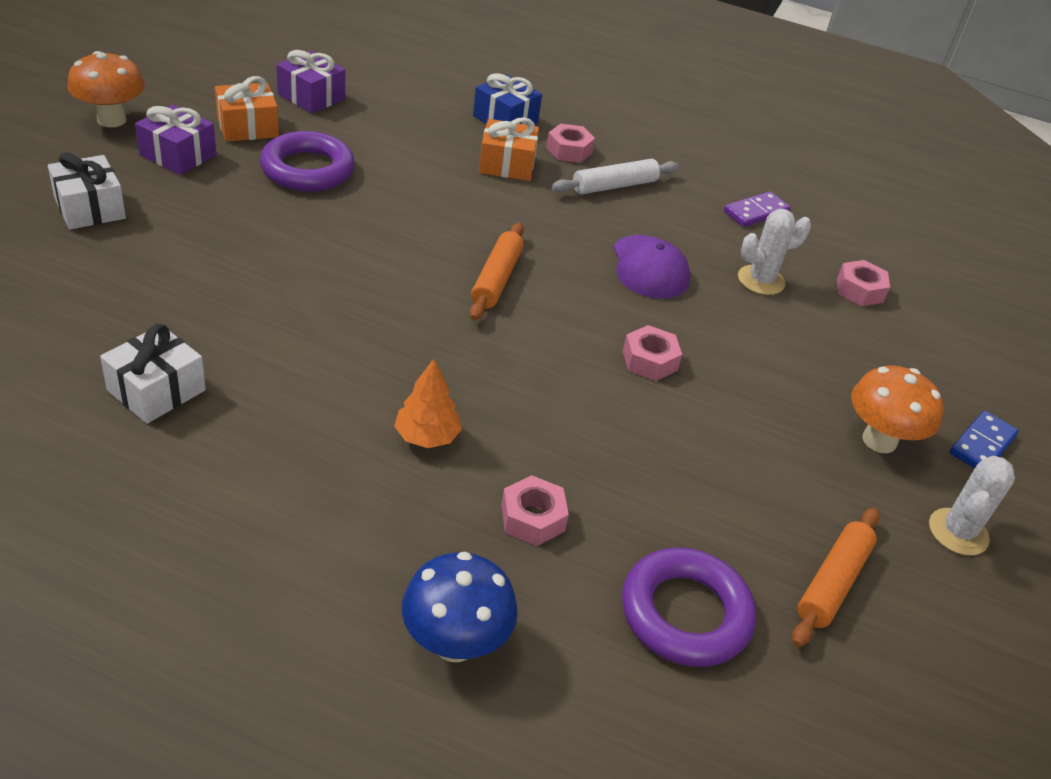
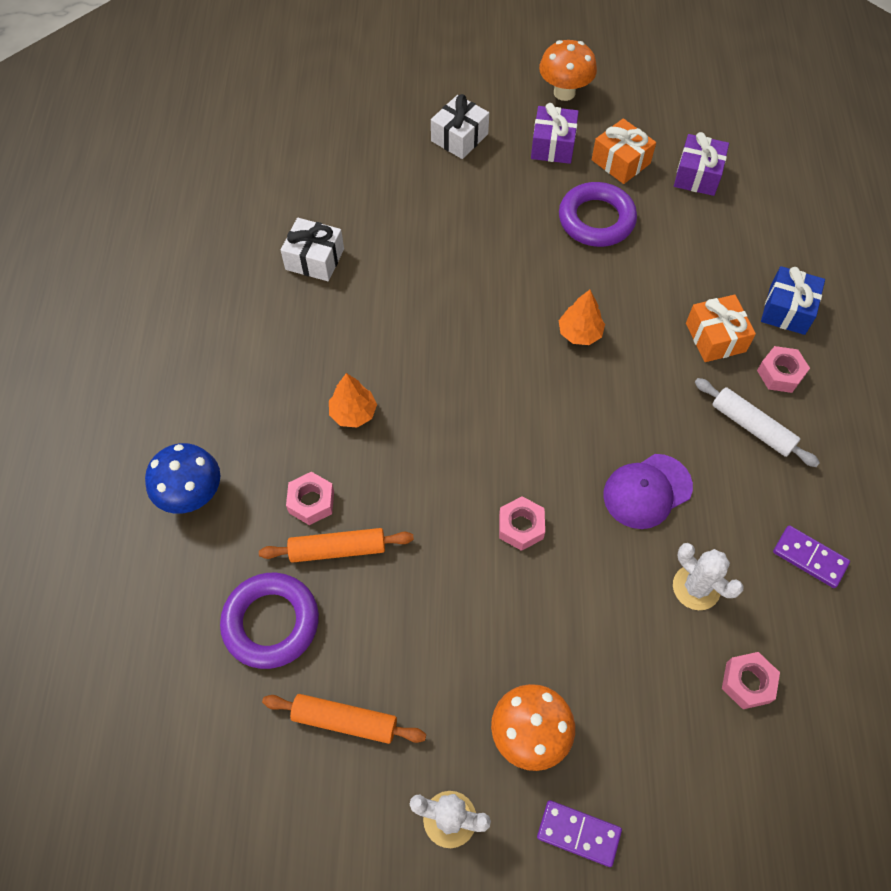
camera: 75 degrees right, 20 degrees up
orange rolling pin [470,223,524,320] -> orange rolling pin moved to [259,528,414,563]
blue domino [950,411,1019,468] -> purple domino [537,800,622,867]
none -> orange tree [559,290,605,345]

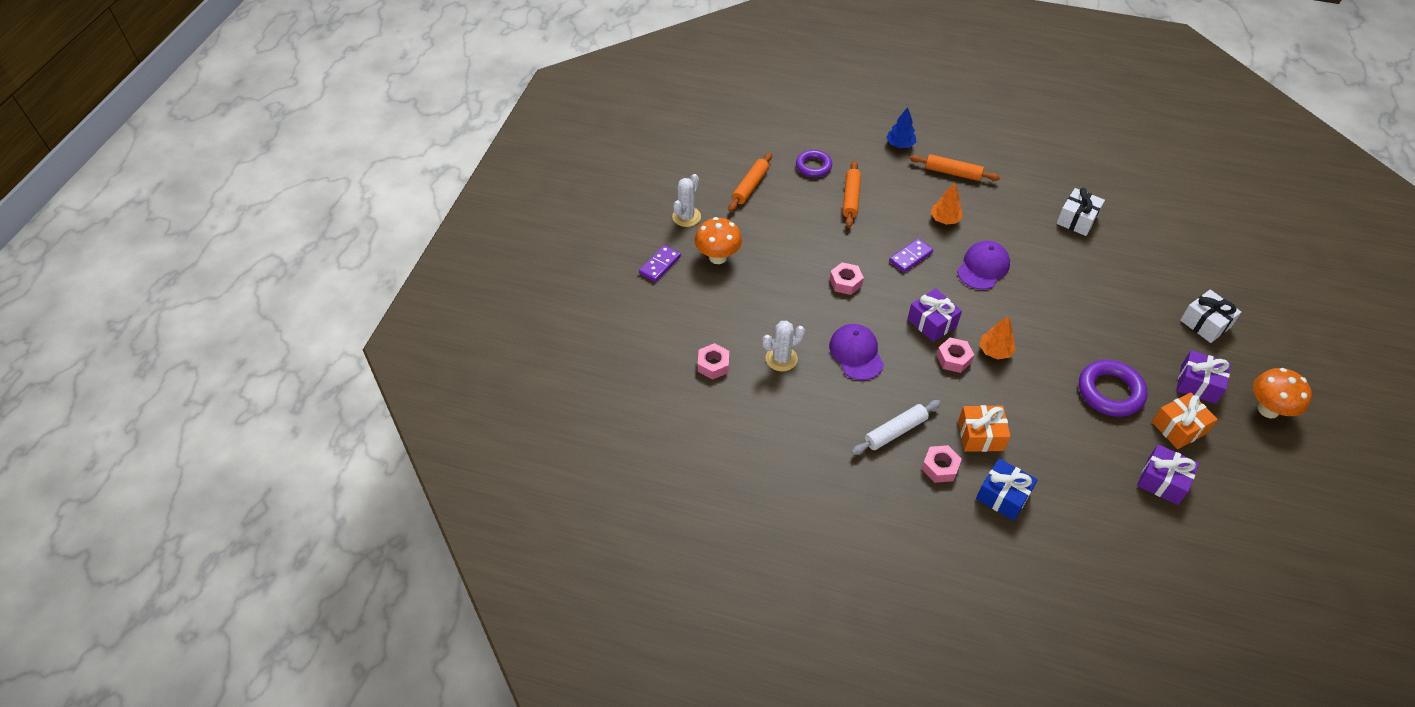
camera: 105 degrees right, 10 degrees down
blue mushroom [145,443,220,514] -> blue tree [886,107,916,148]
purple ring [220,573,319,669] -> purple ring [796,150,832,177], size x0.66
pink nut [286,472,334,525] -> pink nut moved to [936,338,974,373]
purple domino [773,525,850,588] -> purple domino moved to [889,238,933,272]
none -> purple gift [907,288,962,342]
none -> orange rolling pin [910,154,1000,181]
none -> purple cap [957,241,1010,290]

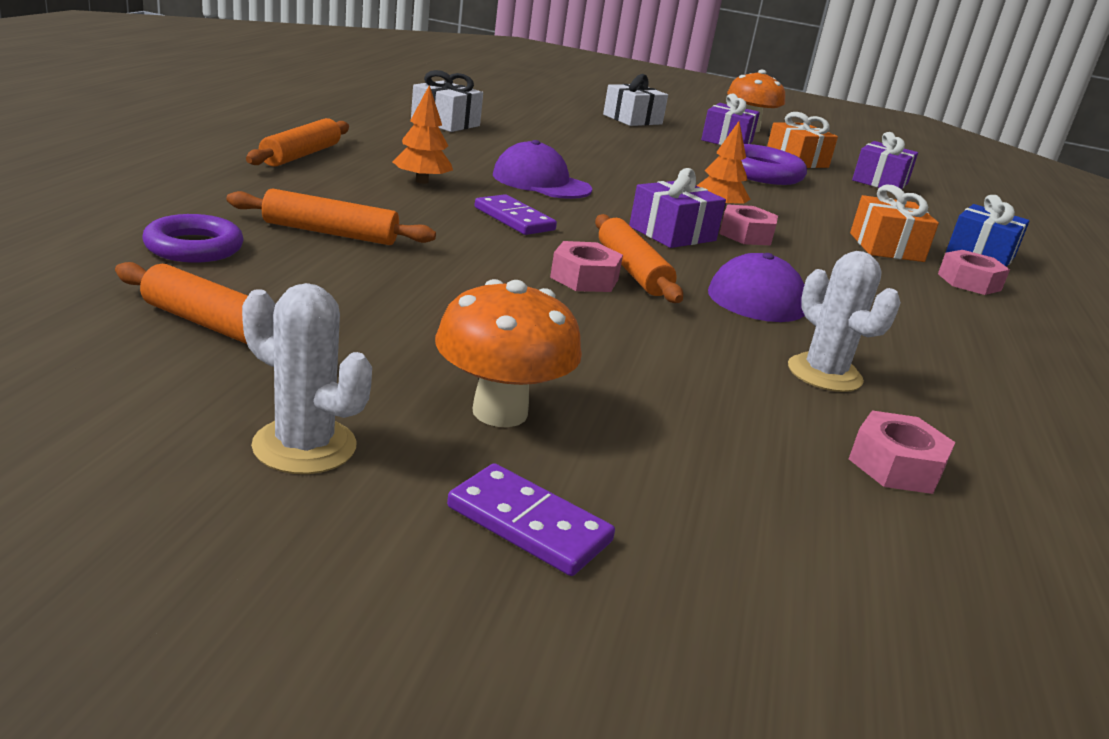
camera: 95 degrees left, 25 degrees down
white rolling pin [851,400,941,455] -> none
blue tree [886,107,916,148] -> none
none -> orange rolling pin [595,214,683,303]

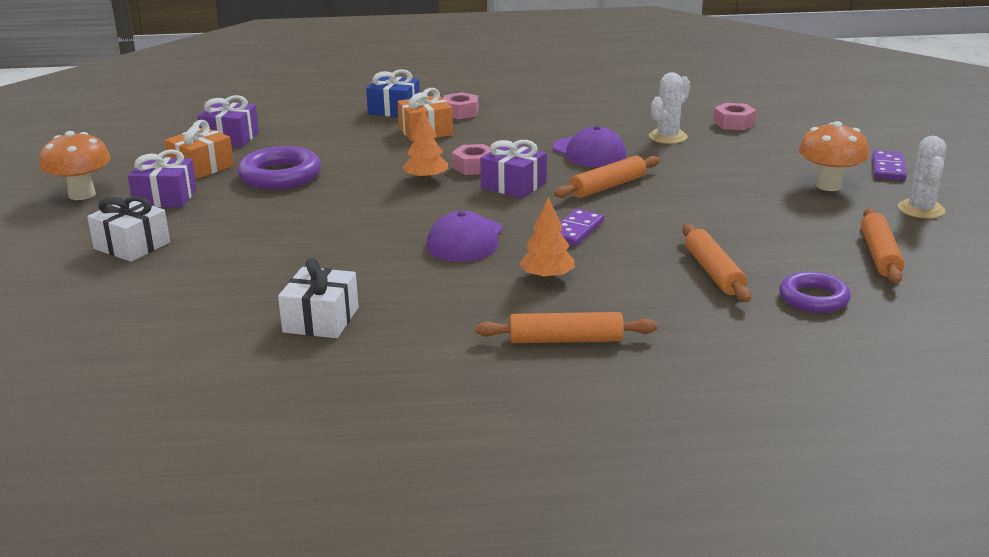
camera: 105 degrees left, 0 degrees up
pink nut [550,241,623,292] -> none

